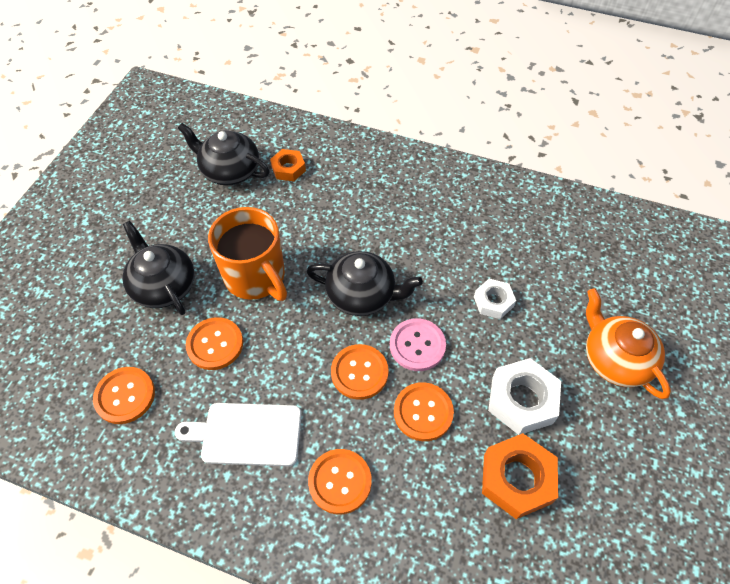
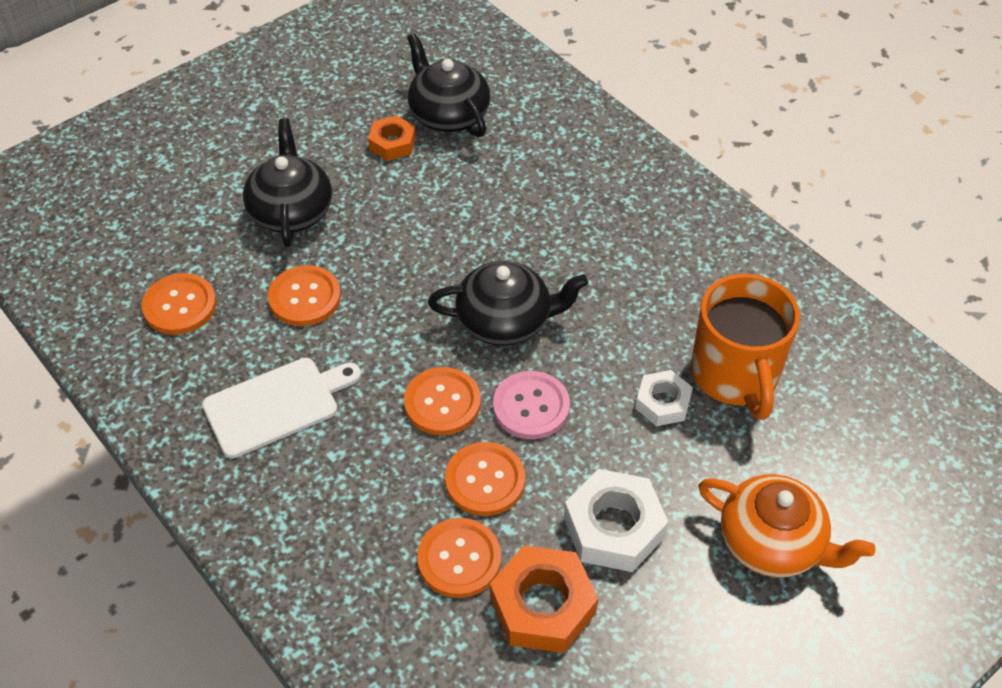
camera: 30 degrees right, 5 degrees down
white cutting board [175,403,302,466] -> white cutting board turned 120 degrees clockwise [202,358,361,458]
orange mug [208,207,287,301] -> orange mug moved to [691,274,800,420]
orange nut [270,149,306,181] -> orange nut moved to [368,116,416,161]
black teapot [306,251,423,316] -> black teapot turned 45 degrees counterclockwise [428,261,588,346]
orange button [308,449,372,514] -> orange button moved to [417,518,501,598]
orange teapot [586,288,671,399] -> orange teapot turned 120 degrees clockwise [698,474,876,578]

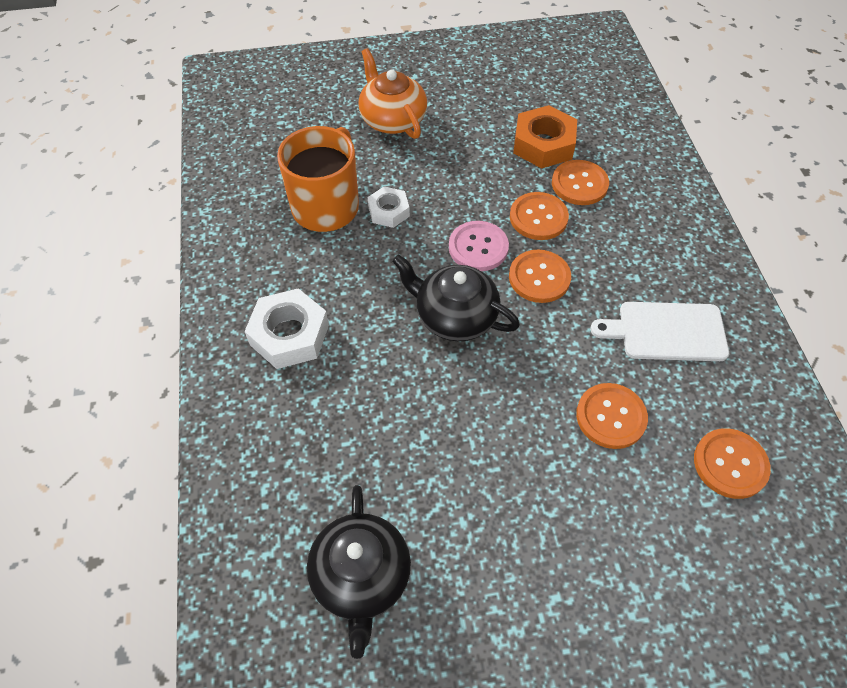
camera: 150 degrees left, 5 degrees up
black teapot [243,118,332,247] -> none
orange nut [368,116,416,161] -> none
white nut [564,469,668,572] -> white nut moved to [245,288,329,369]

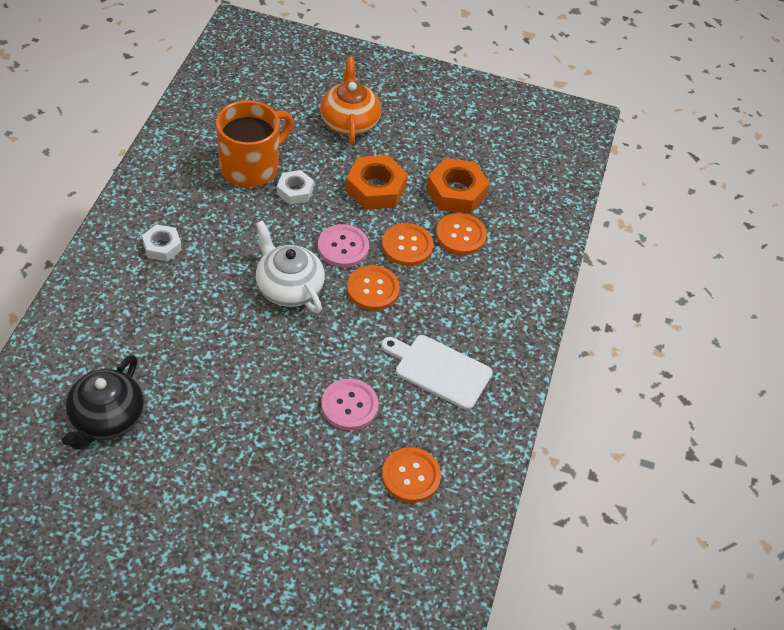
camera: 20 degrees right, 5 degrees down
white nut [245,288,329,369] -> white nut [142,224,182,261], size x0.61
black teapot [392,254,520,341] -> white teapot [256,220,325,313]
orange button [576,383,648,449] -> pink button [321,379,378,430]
none -> orange nut [346,155,408,210]

